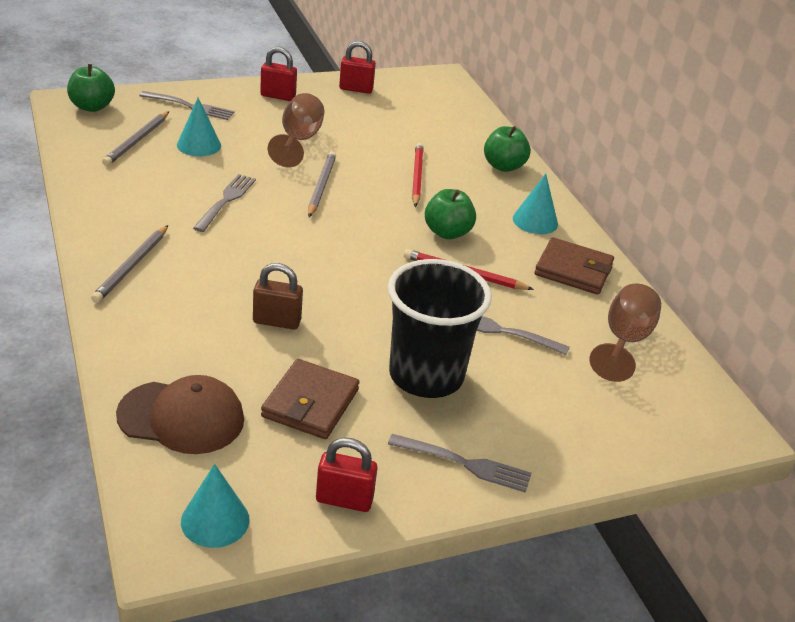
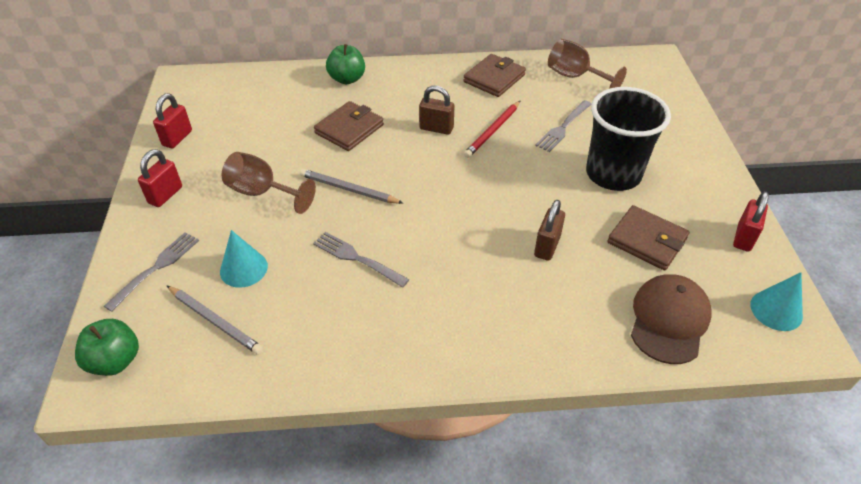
camera: 70 degrees left, 10 degrees up
grey pencil [91,225,168,303] -> none
grey fork [388,434,532,493] -> none
red pencil [412,143,424,207] -> brown wallet [314,101,384,151]
green apple [425,189,476,239] -> brown padlock [419,86,454,135]
turquoise cone [513,174,558,234] -> none

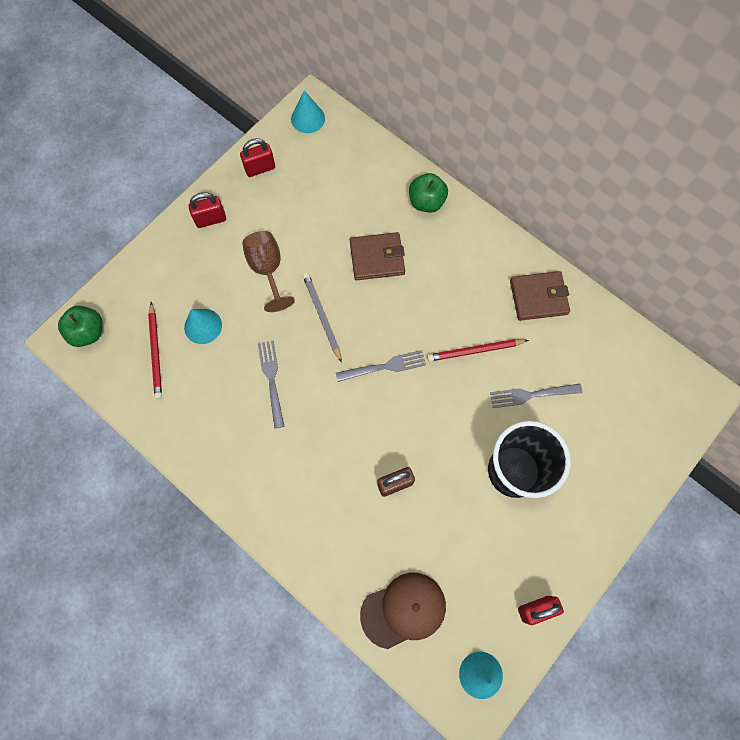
camera: 45 degrees right, 25 degrees up
grey fork [104,232,199,312] -> grey fork moved to [336,350,426,382]
grey pencil [167,286,263,355] -> red pencil [148,302,162,399]
brown padlock [419,86,454,135] -> none
brown goblet [548,39,627,89] -> none
brown wallet [607,205,689,270] -> none
none -> turquoise cone [291,90,325,133]

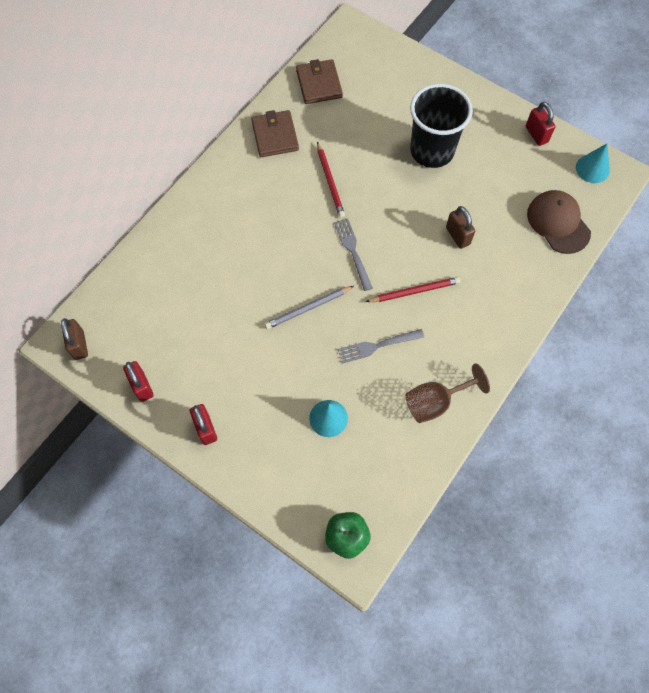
camera: 95 degrees left, 5 degrees down
red pencil [148,302,162,399] -> red pencil moved to [366,277,460,302]
brown goblet [242,231,295,312] -> brown goblet moved to [406,363,490,423]
turquoise cone [291,90,325,133] -> brown padlock [61,318,88,360]
brown wallet [350,232,405,280] -> brown wallet moved to [296,59,343,104]
green apple [409,173,448,212] -> none
grey fork [490,384,582,408] -> none

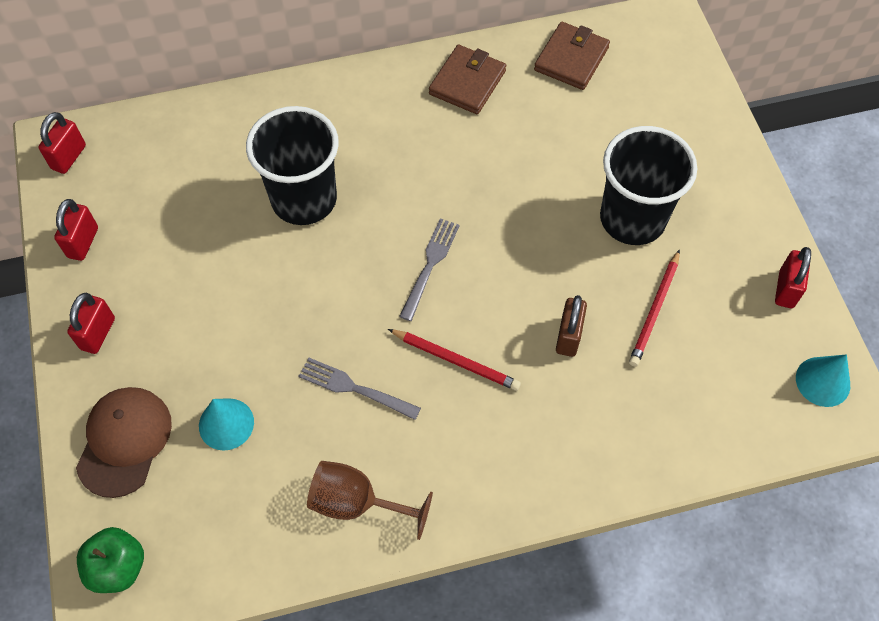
camera: 40 degrees right, 5 degrees down
brown padlock [61,318,88,360] -> red padlock [38,112,86,174]
grey pencil [265,286,354,329] -> none
red pencil [317,141,345,218] -> red pencil moved to [629,249,680,367]
brown cap [527,190,591,254] -> brown cap moved to [76,387,172,498]
none -> black cup [246,106,339,225]

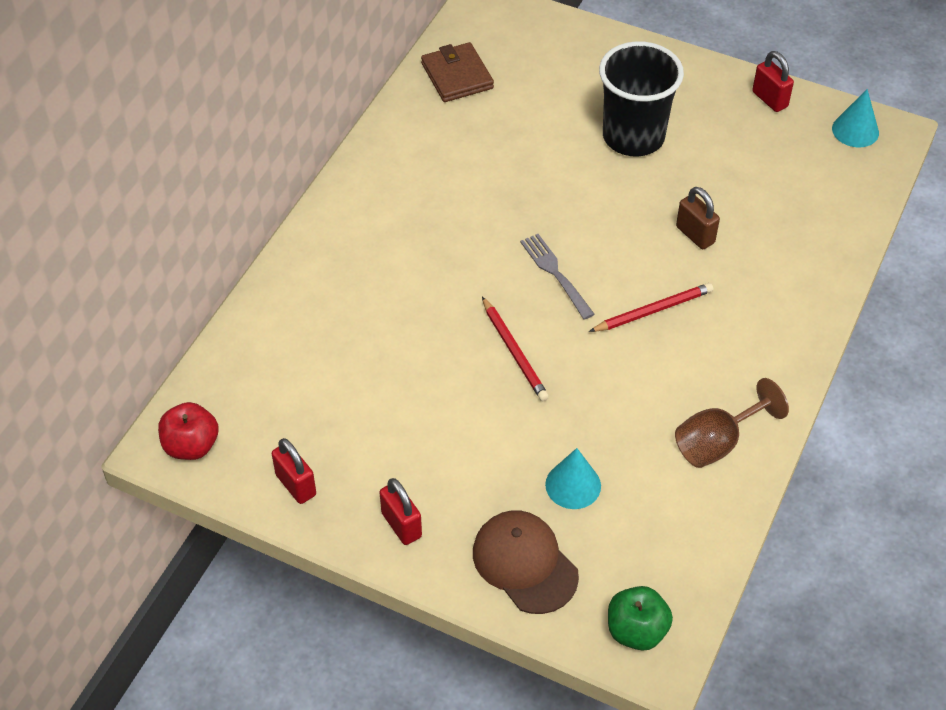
camera: 50 degrees left, 10 degrees down
red padlock [38,112,86,174] -> red apple [158,402,219,460]
black cup [246,106,339,225] -> none
grey fork [298,358,421,420] -> none
brown wallet [429,44,506,114] -> none
red pencil [629,249,680,367] -> red pencil moved to [482,297,549,401]

